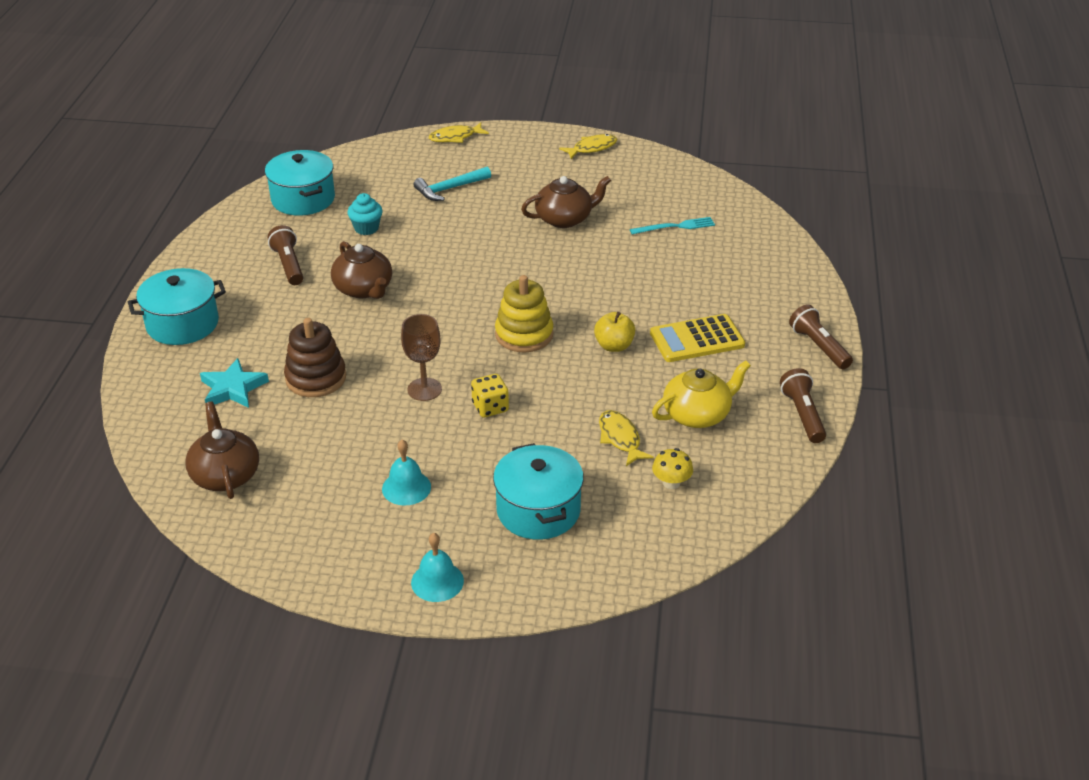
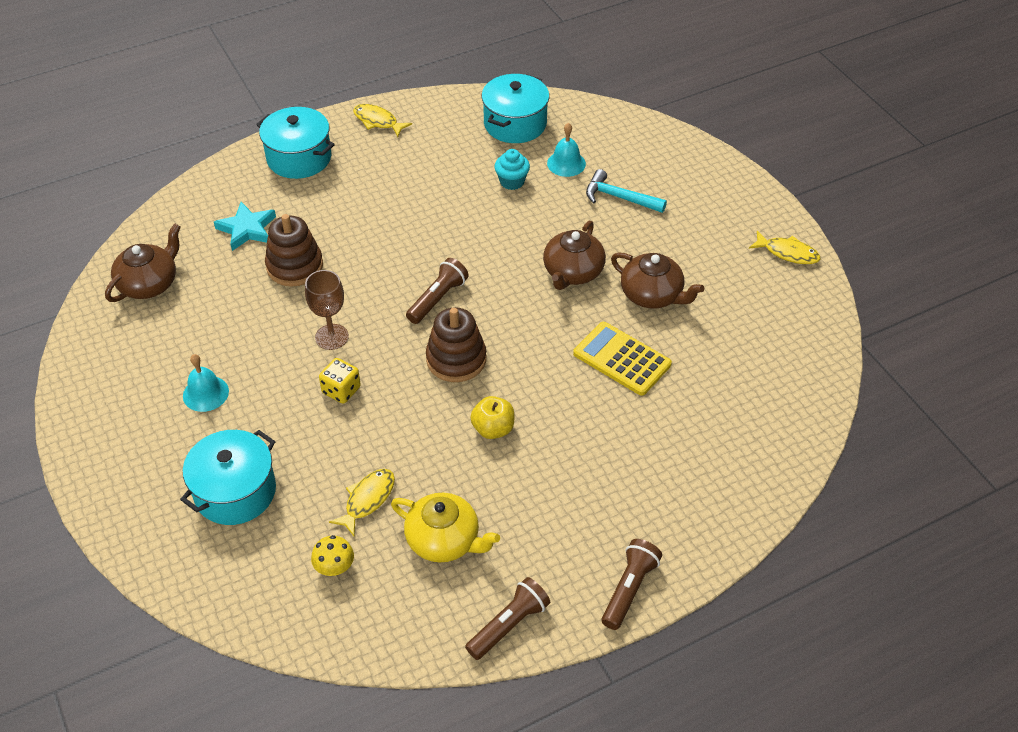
camera: 55 degrees right, 10 degrees up
brown flashlight [268,225,303,285] -> brown flashlight moved to [406,258,469,324]
brown teapot [331,241,392,299] -> brown teapot moved to [543,221,606,290]
turquoise bell [411,533,464,602] -> turquoise bell moved to [547,123,586,177]
yellow fish [429,123,489,143] -> yellow fish moved to [353,104,412,137]
yellow stacking toy [495,275,553,352] -> brown stacking toy [426,307,486,382]
turquoise fork [630,217,715,234] -> none
yellow calculator [650,314,745,362] -> yellow calculator moved to [573,322,672,396]

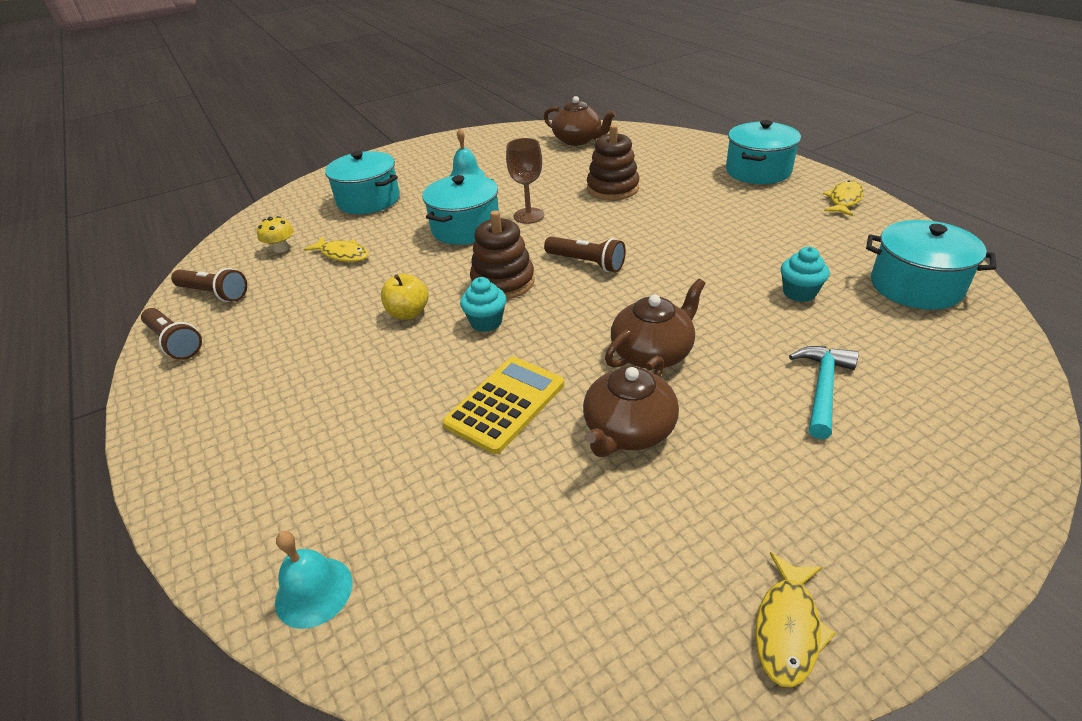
camera: 90 degrees right, 10 degrees down
turquoise star [214,202,276,251] -> none
yellow dice [319,358,361,404] -> turquoise pot [422,174,499,245]
yellow teapot [391,493,500,562] -> none
brown teapot [543,221,606,290] -> brown teapot turned 120 degrees clockwise [605,279,706,369]
turquoise bell [547,123,586,177] -> turquoise bell moved to [275,531,352,629]
brown flashlight [602,539,662,630] -> brown flashlight moved to [171,268,247,302]
none -> turquoise cupcake [460,277,506,332]

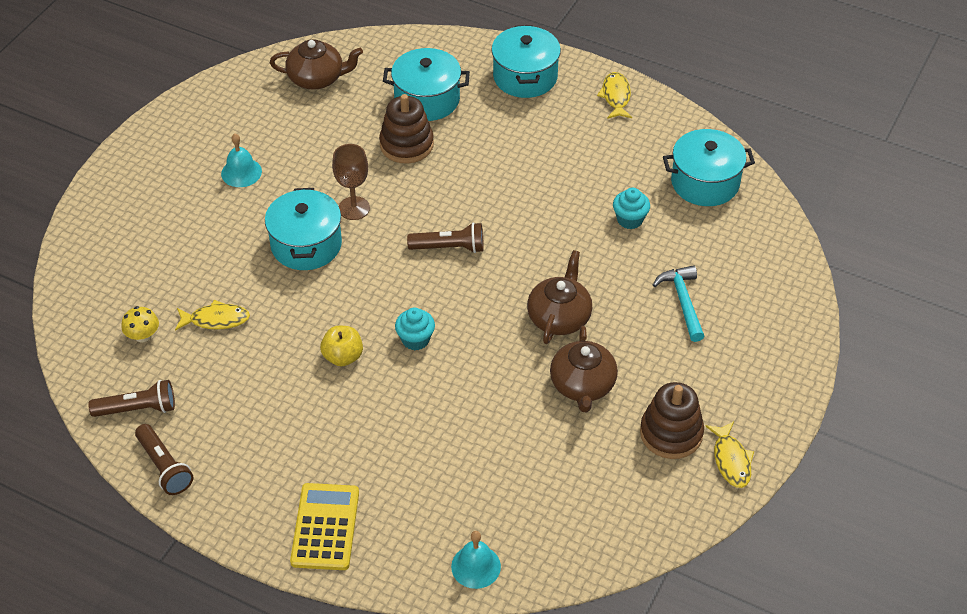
camera: 35 degrees left, 10 degrees up
brown flashlight [141,308,202,360] -> brown flashlight turned 45 degrees clockwise [135,424,194,495]
turquoise pot [325,151,400,214] -> turquoise pot moved to [383,48,470,121]
yellow calculator [442,357,564,454] -> yellow calculator moved to [290,483,359,570]
brown stacking toy [470,211,535,300] -> brown stacking toy moved to [640,382,704,459]

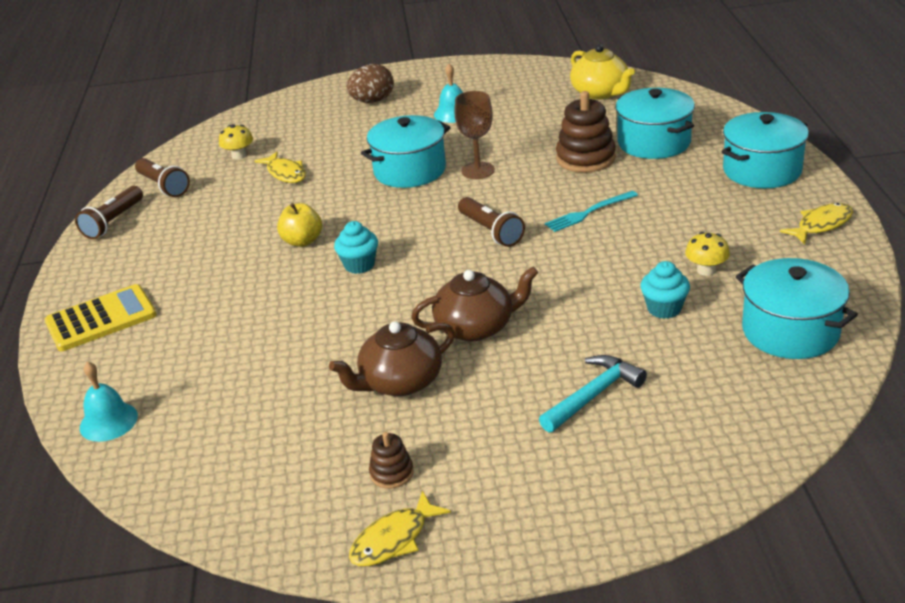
camera: 60 degrees right, 15 degrees down
brown teapot [270,39,363,90] -> yellow teapot [570,44,635,100]
brown stacking toy [640,382,704,459] -> brown stacking toy [369,432,414,489], size x0.52
none -> brown egg [347,64,394,103]
none -> turquoise fork [545,191,638,232]
none -> yellow mushroom [685,232,730,276]

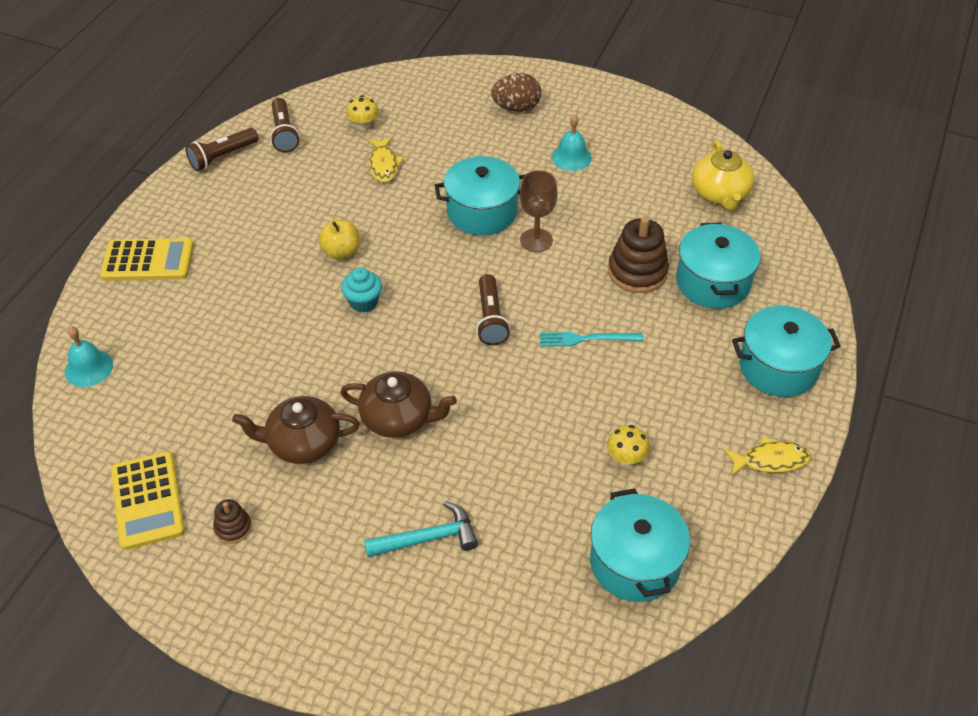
camera: 25 degrees right, 15 degrees up
yellow fish [349,490,451,566] -> none
turquoise cupcake [640,261,690,319] -> none
none -> yellow calculator [111,451,185,550]

